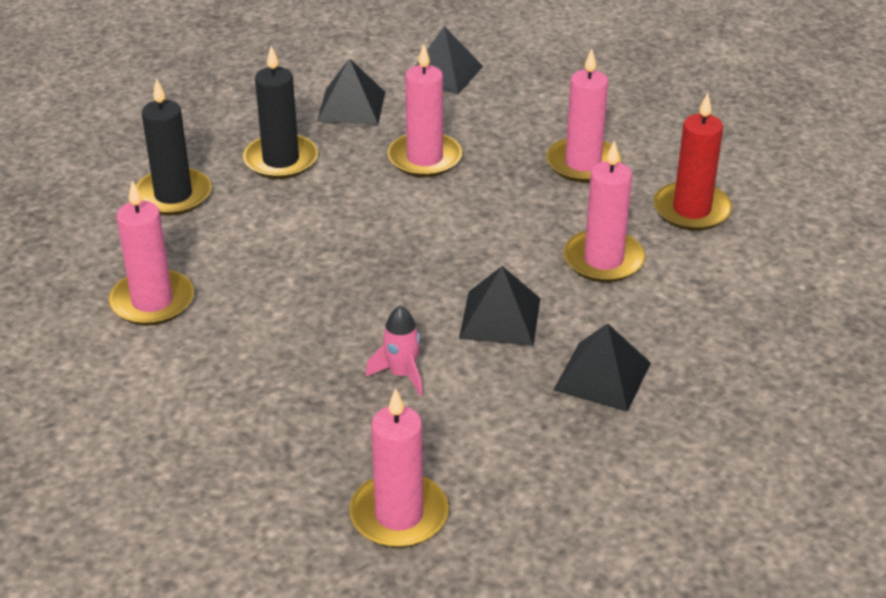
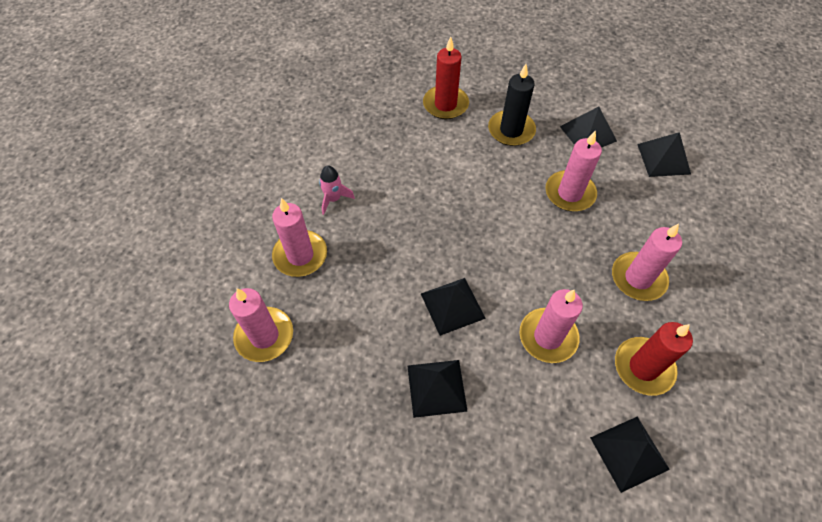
camera: 60 degrees right, 20 degrees up
pink candle [108,180,194,326] -> pink candle moved to [272,198,327,277]
black candle [136,78,212,215] -> red candle [423,37,469,119]
pink rocket [365,306,423,396] -> pink rocket moved to [319,165,355,215]
none -> black pyramid [590,417,670,493]

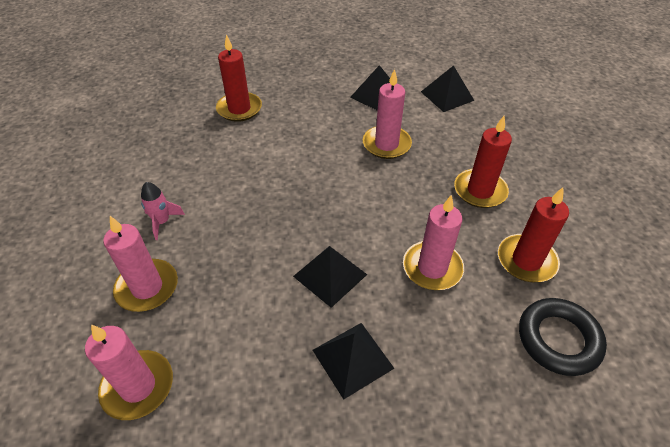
camera: 25 degrees left, 10 degrees down
black candle [488,64,536,146] -> none
black pyramid [590,417,670,493] -> black ring [519,298,607,376]
pink candle [612,224,682,301] -> red candle [454,116,512,208]

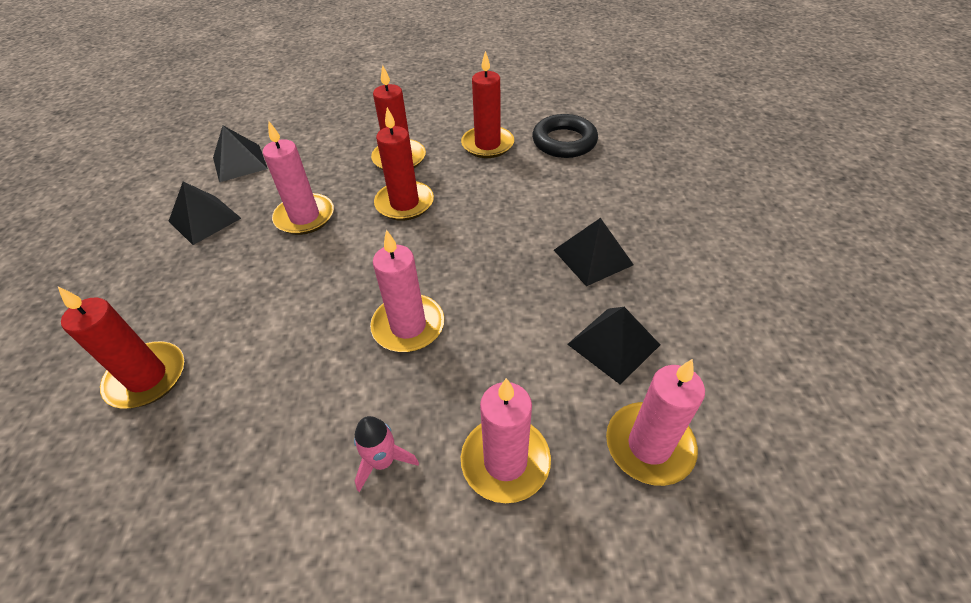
camera: 85 degrees left, 0 degrees up
black pyramid [293,246,367,308] -> black pyramid moved to [567,307,660,385]
pink candle [403,195,464,290] -> pink candle moved to [370,230,444,352]
none -> red candle [374,107,434,221]

